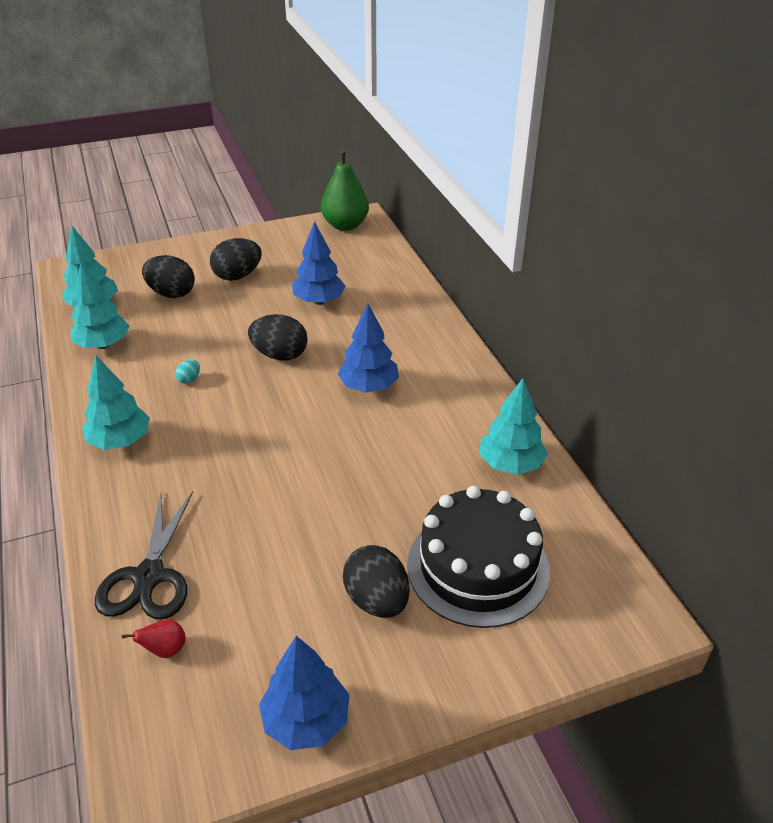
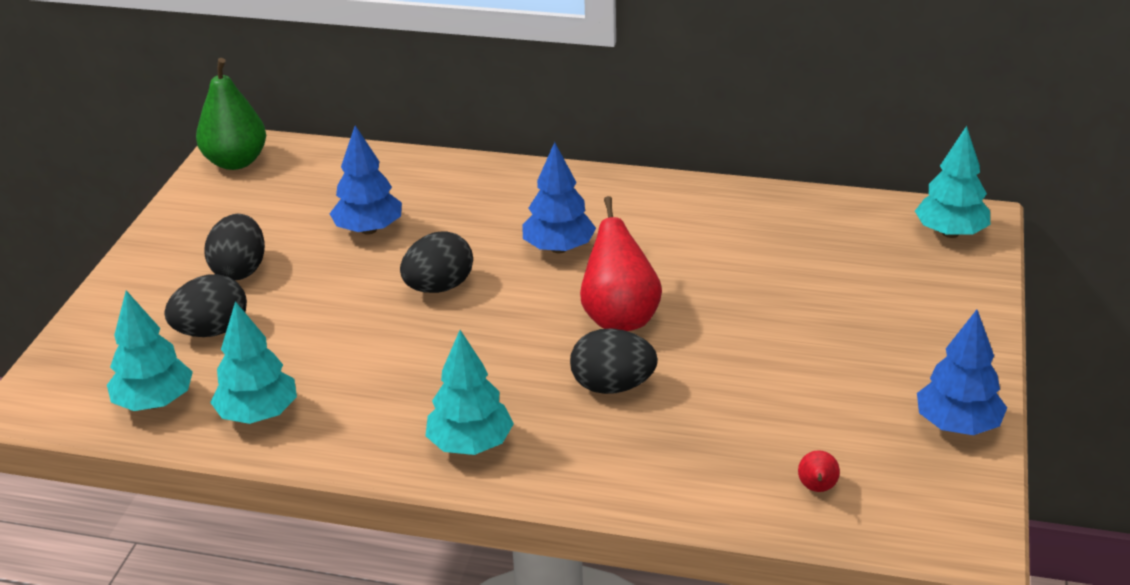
camera: 55 degrees left, 5 degrees down
black scissors [95,491,193,619] -> none
turquoise egg [175,360,200,384] -> none
black egg [343,545,409,618] -> black egg moved to [570,328,658,394]
black cake [407,486,550,628] -> none
turquoise tree [479,378,548,475] -> turquoise tree moved to [915,126,990,238]
none -> red pear [580,196,662,331]

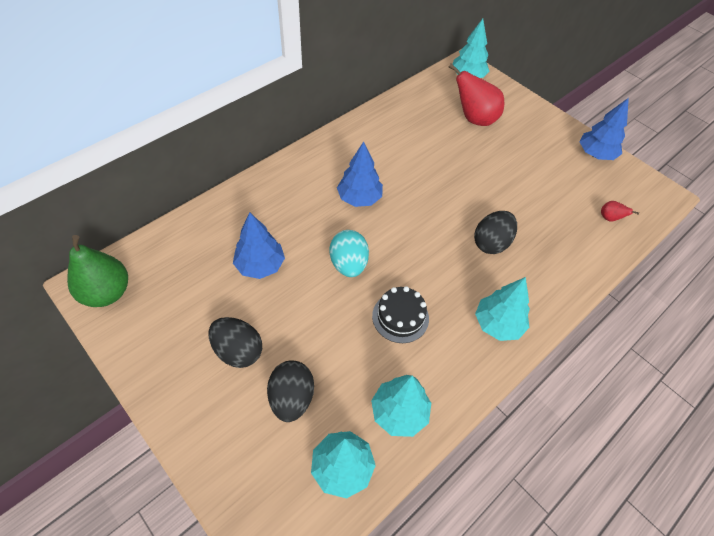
camera: 60 degrees left, 20 degrees up
black egg [400,231,473,293] -> turquoise egg [329,230,369,277]
red pear [580,196,662,331] -> red pear moved to [448,64,504,126]
none -> black cake [372,286,429,343]

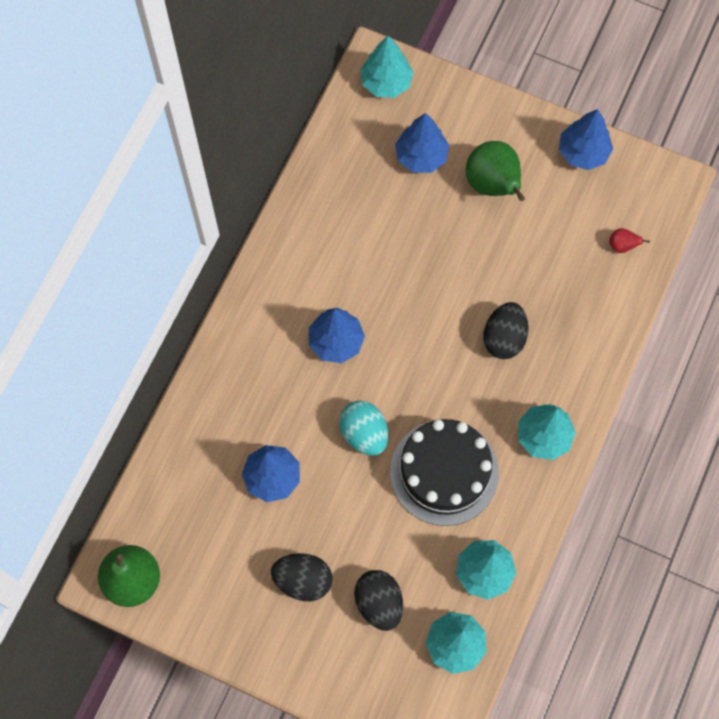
camera: 20 degrees left, 15 degrees up
black cake [372,286,429,343] -> black cake [390,419,499,526], size x1.74
red pear [448,64,504,126] -> blue tree [395,113,449,173]
none -> green pear [466,141,525,201]

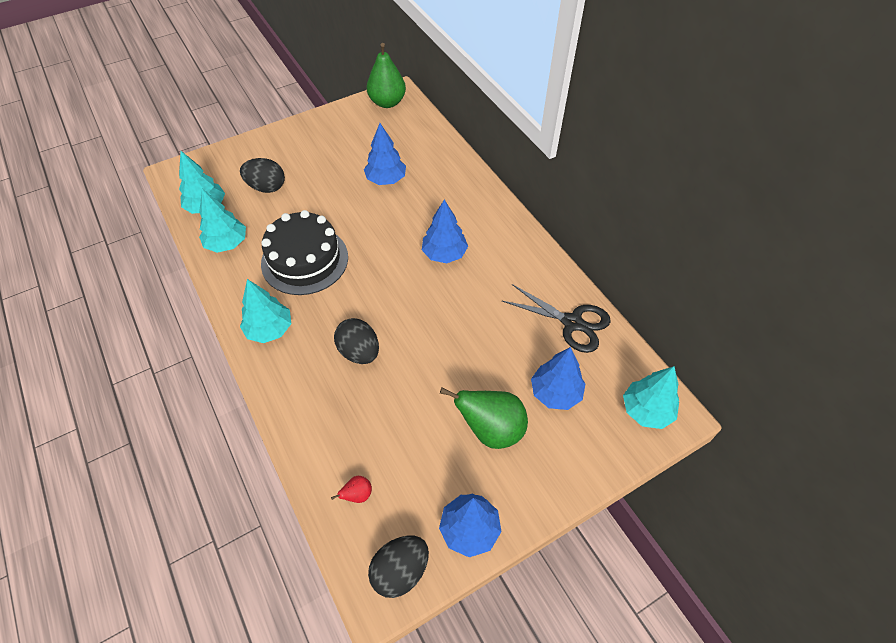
camera: 125 degrees right, 15 degrees down
black egg [271,553,332,601] -> black egg moved to [368,536,429,598]
turquoise egg [339,400,388,456] -> none
none -> black scissors [502,284,611,353]

